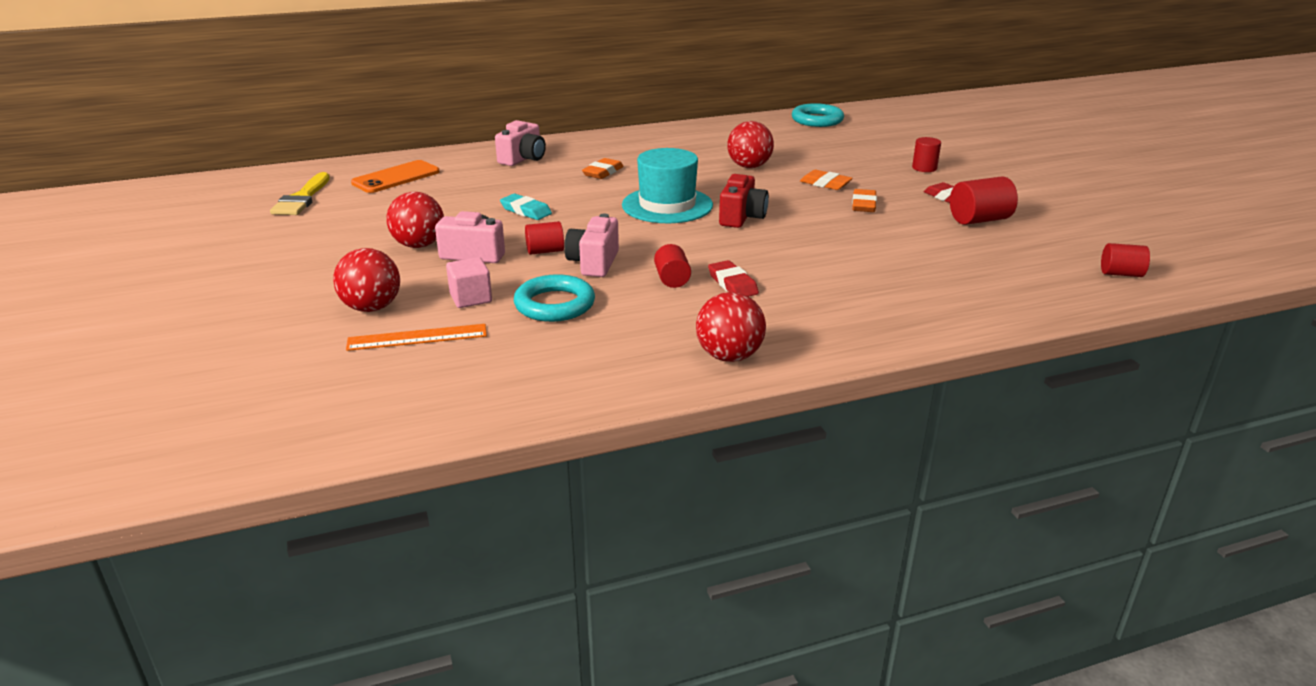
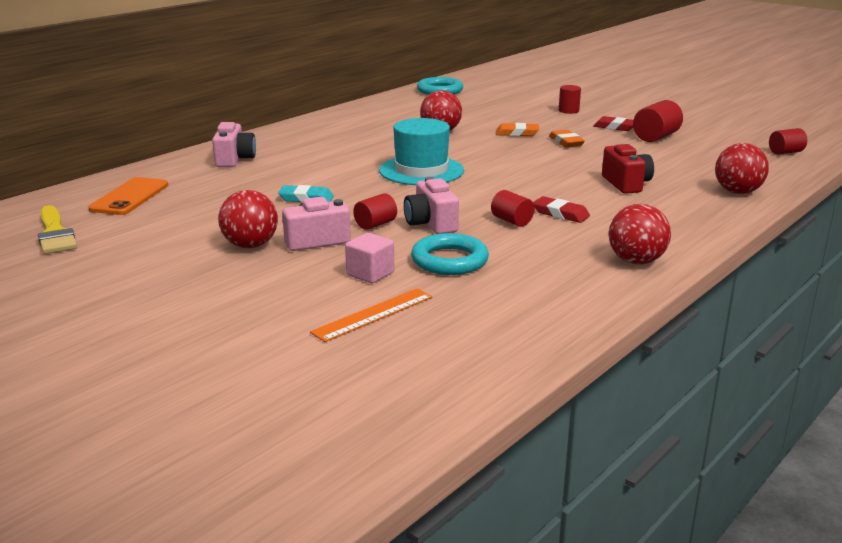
camera: 30 degrees left, 5 degrees down
red ball [333,248,400,312] -> red ball moved to [715,143,769,194]
orange eraser [582,158,624,179] -> none
red camera [719,174,769,228] -> red camera moved to [602,144,654,194]

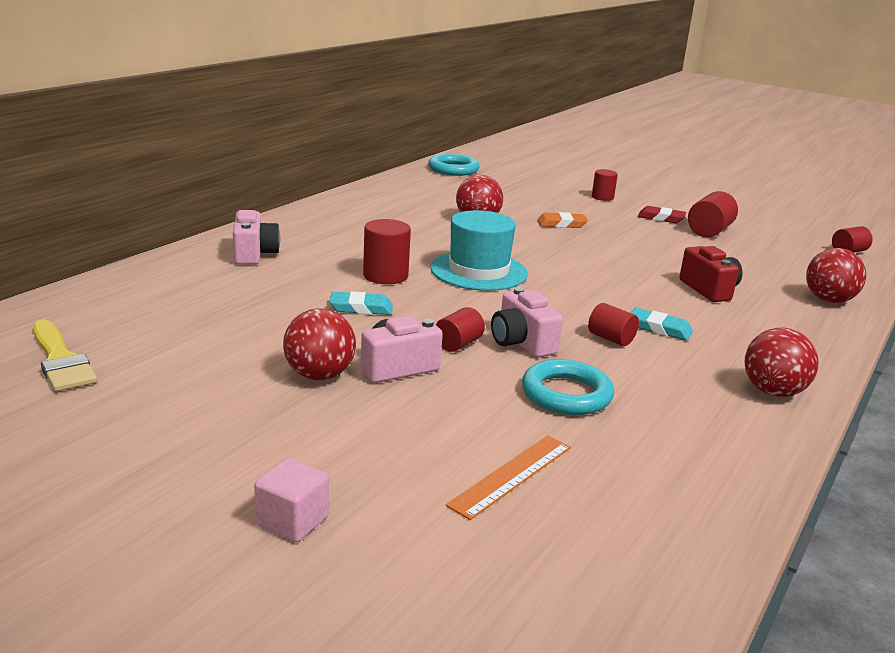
camera: 10 degrees left, 0 degrees up
orange phone [88,177,168,215] -> none
pink cube [345,233,394,283] -> pink cube moved to [254,458,329,542]
red eraser [533,196,590,223] -> turquoise eraser [631,308,693,341]
orange eraser [549,130,585,148] -> none
none -> red cylinder [363,219,411,284]

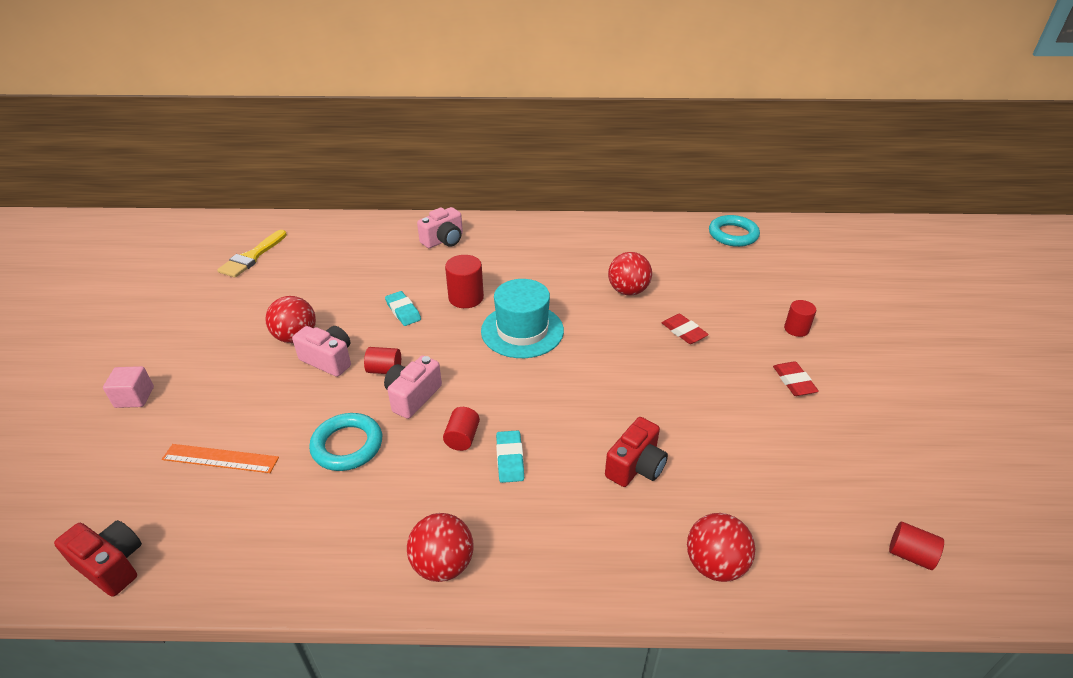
camera: 60 degrees right, 15 degrees up
orange eraser [537,212,588,228] -> red eraser [662,314,709,344]
red cylinder [688,191,738,237] -> none
none -> red camera [54,520,142,597]

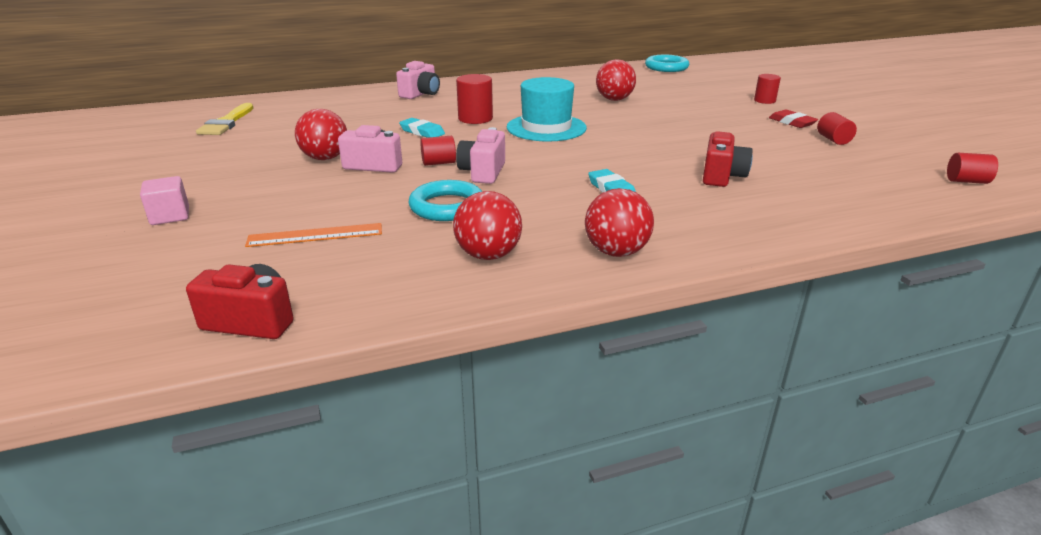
camera: 20 degrees left, 10 degrees down
red cylinder [443,407,480,451] -> red cylinder moved to [817,112,857,145]
red eraser [662,314,709,344] -> none
red ball [687,513,755,582] -> red ball moved to [453,191,522,260]

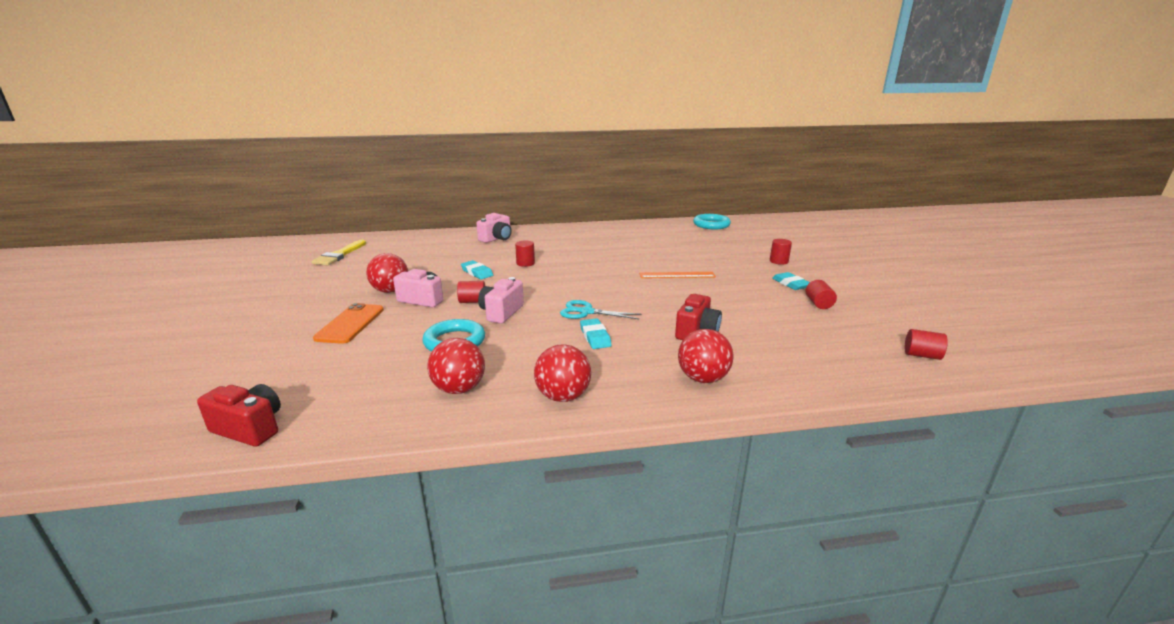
camera: 10 degrees right, 5 degrees down
pink cube [140,176,189,225] -> none
orange ruler [245,223,382,247] -> orange ruler moved to [639,272,716,278]
red cylinder [456,74,493,124] -> red cylinder [515,241,535,267], size x0.65
turquoise hat [507,77,587,142] -> none
red ball [596,59,636,101] -> red ball moved to [678,329,734,383]
red eraser [769,110,818,128] -> turquoise eraser [772,272,810,290]
none -> orange phone [313,303,384,344]
none -> turquoise scissors [560,300,642,319]

